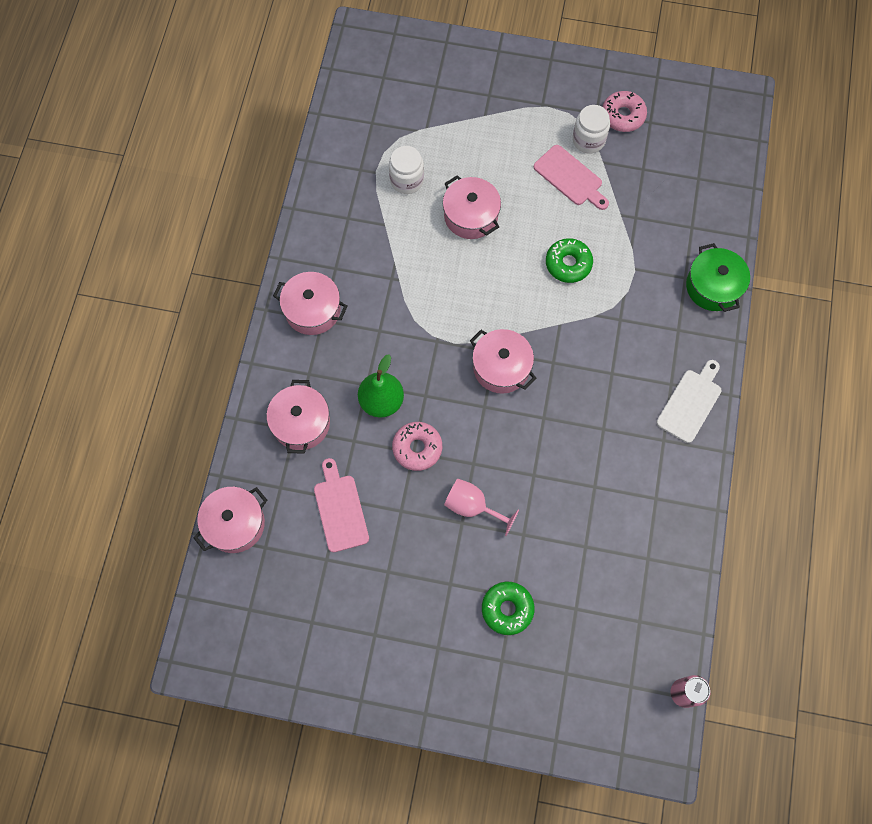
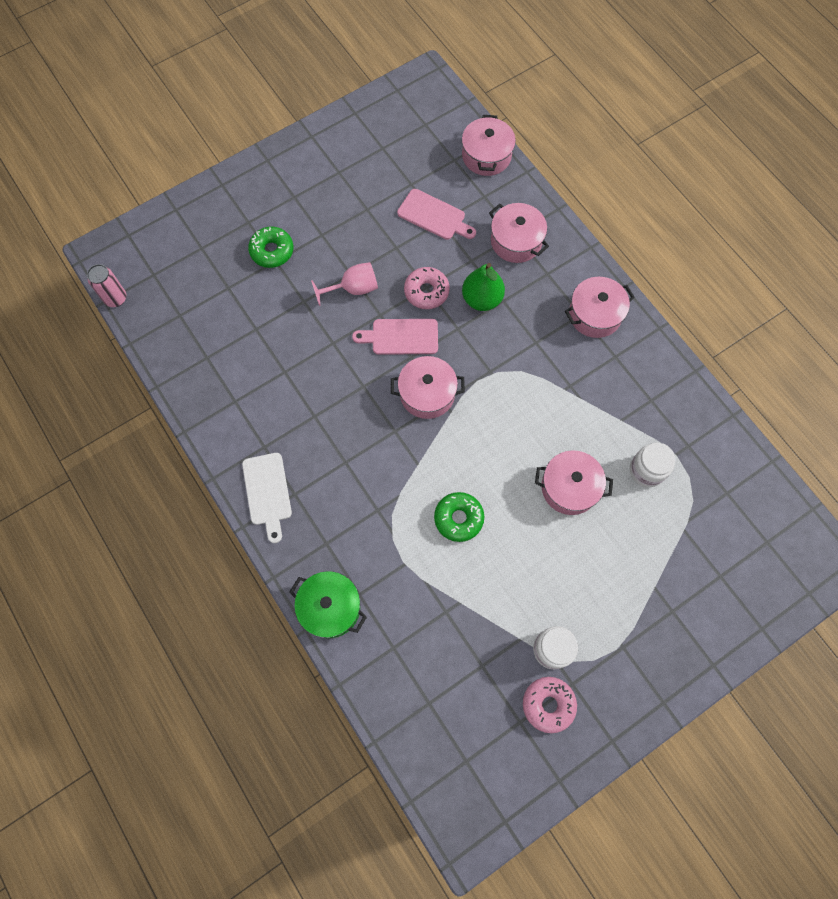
camera: 135 degrees right, 0 degrees up
pink cutting board [534,145,609,210] -> pink cutting board moved to [352,319,438,355]

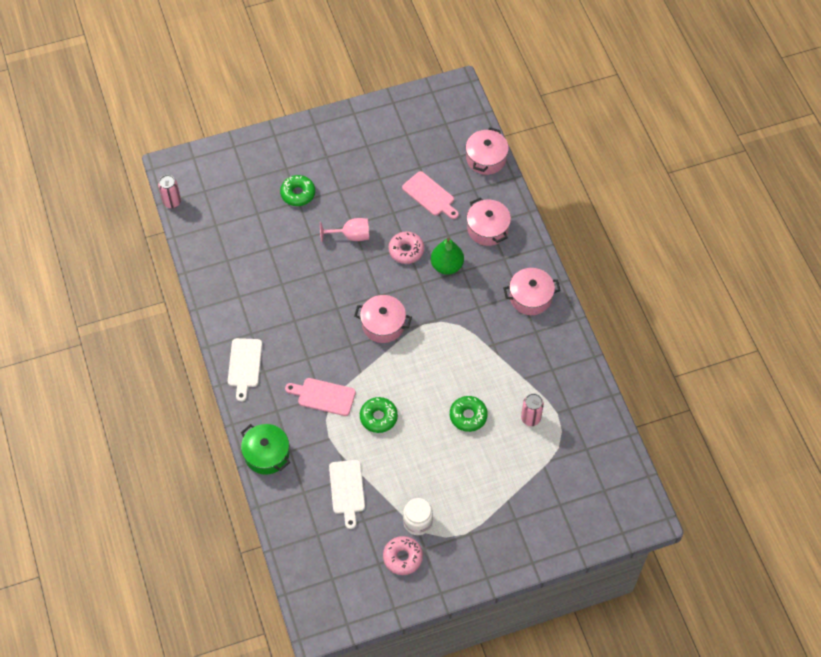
camera: 15 degrees right, 10 degrees down
pink cutting board [352,319,438,355] -> pink cutting board moved to [285,378,356,416]
pink pot [535,450,613,515] -> green donut [450,396,488,432]
white jar [630,443,675,487] -> pink can [521,393,544,426]
none -> white cutting board [329,460,365,529]

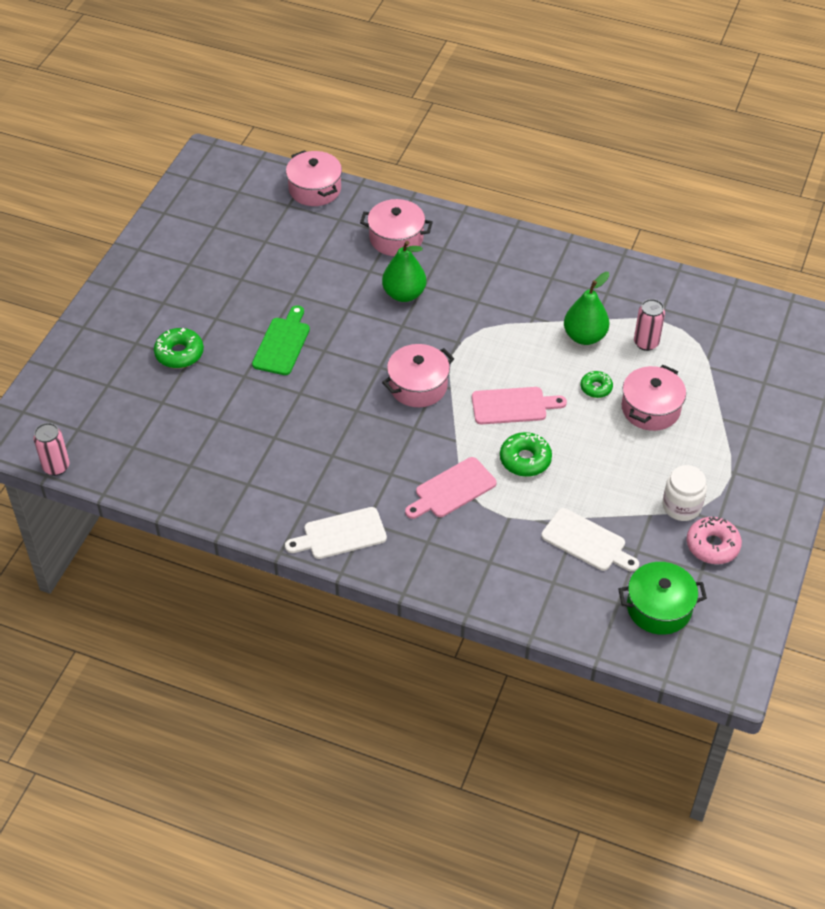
camera: 50 degrees left, 10 degrees down
white cutting board [228,338,262,402] -> white cutting board turned 120 degrees clockwise [285,507,387,559]
green pot [241,424,290,475] -> green pot moved to [618,562,707,635]
pink goblet [320,218,369,242] -> green cutting board [252,305,310,375]
pink donut [388,231,424,264] -> none
pink cutting board [402,171,459,219] -> pink cutting board moved to [472,387,567,424]
green donut [450,396,488,432] -> green donut [580,371,613,398], size x0.64
pink pot [503,268,560,315] -> pink pot moved to [622,365,686,431]
none -> green pear [564,272,610,345]

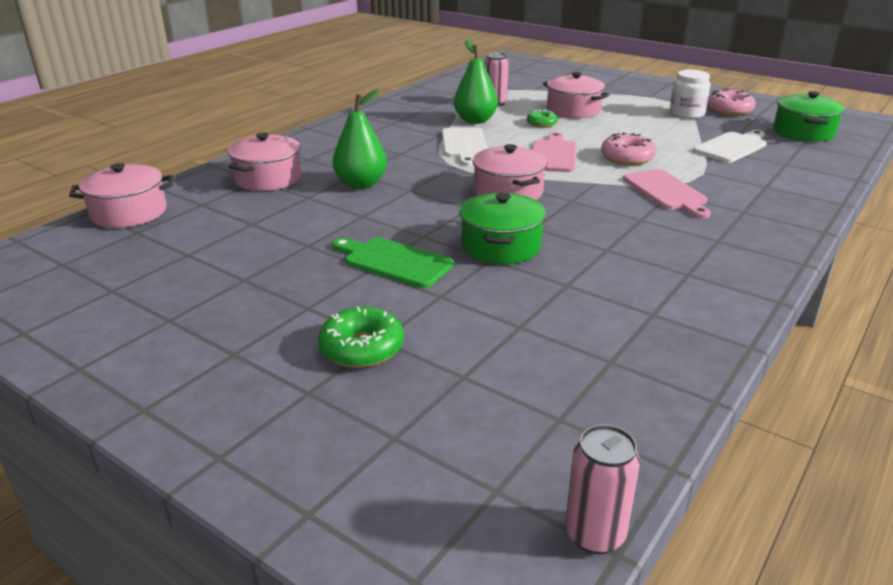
camera: 75 degrees left, 20 degrees down
white cutting board [285,507,387,559] -> white cutting board moved to [442,127,487,166]
green donut [500,432,552,477] -> pink donut [601,132,656,165]
none -> green pot [459,193,546,264]

